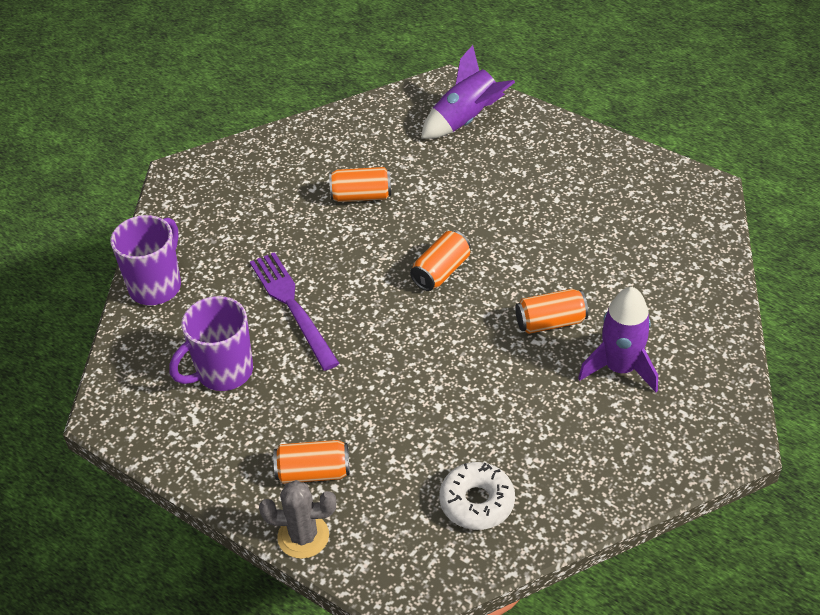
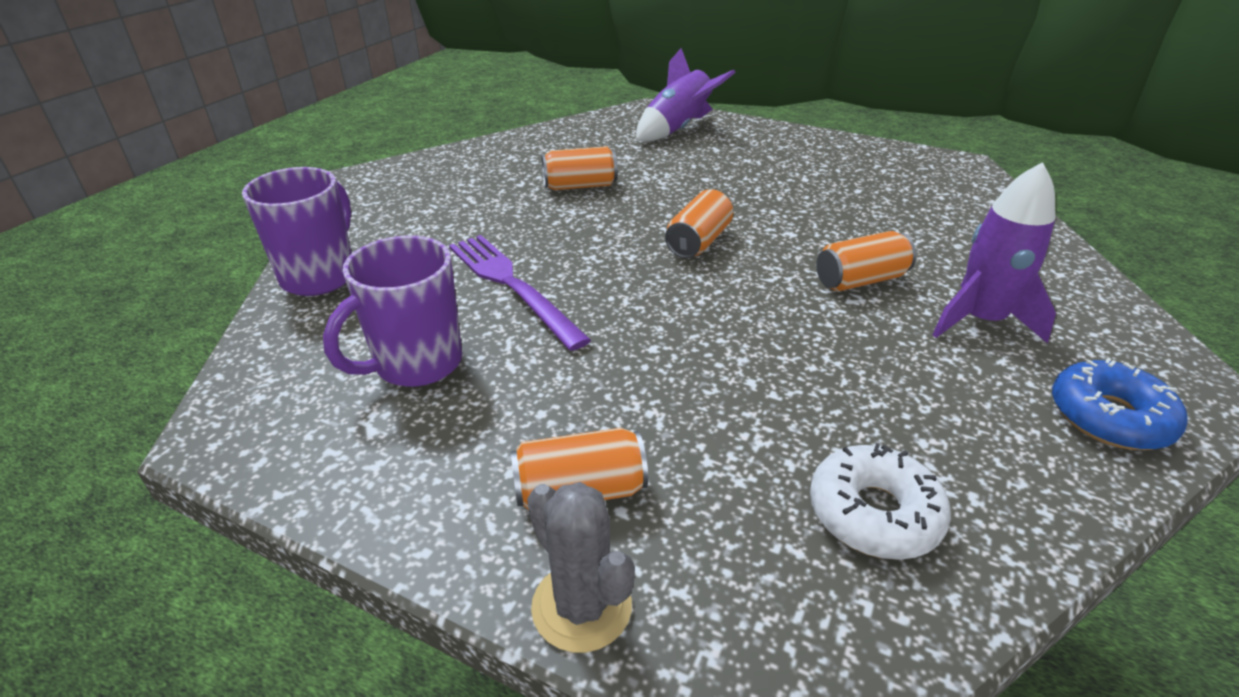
camera: 10 degrees left, 10 degrees down
grey cactus [259,480,336,559] -> grey cactus turned 60 degrees clockwise [527,482,635,653]
none -> blue donut [1052,358,1188,450]

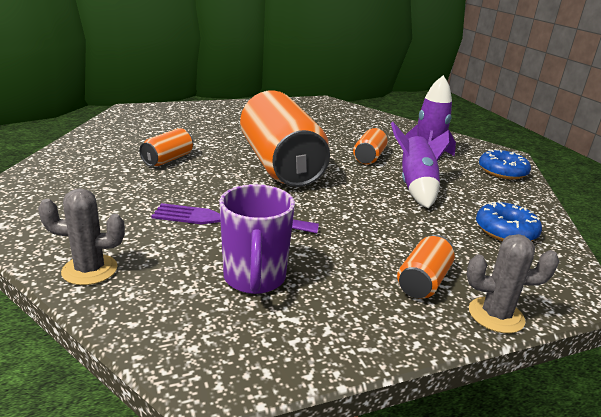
camera: 50 degrees left, 10 degrees down
purple mug [242,167,352,296] -> grey cactus [38,188,125,285]
purple rocket [636,48,736,142] -> purple rocket moved to [391,122,449,208]
orange can [665,189,733,258] -> orange can [240,91,330,187], size x2.32
white donut [810,443,951,560] -> blue donut [476,200,542,241]

